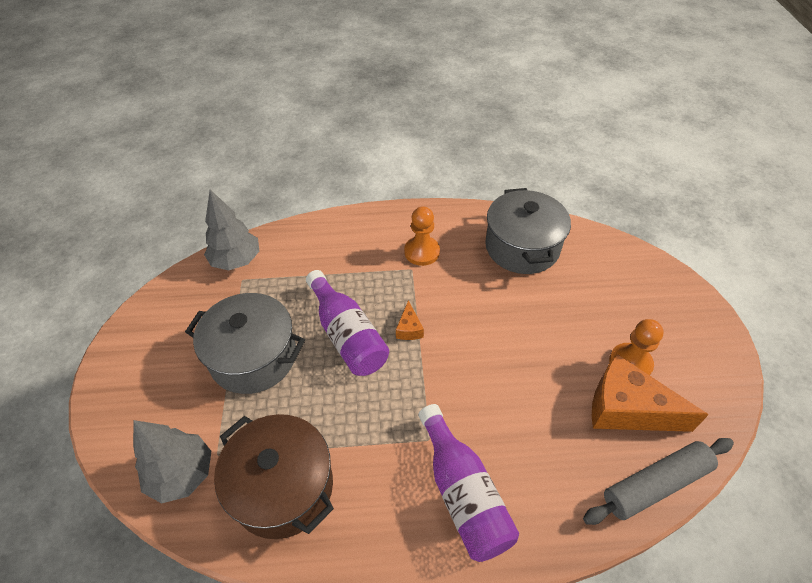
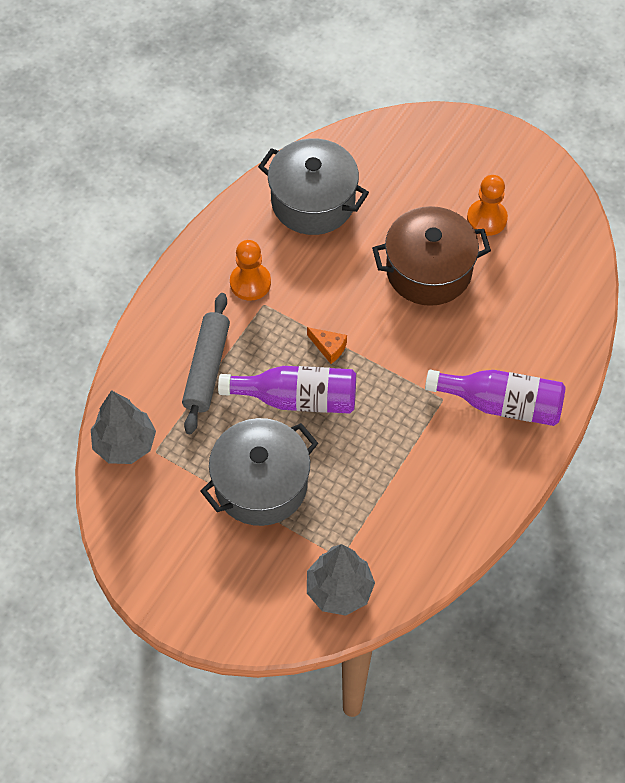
camera: 55 degrees left, 10 degrees up
brown pot [214,414,334,539] -> brown pot moved to [372,206,491,306]
grey rolling pin [583,438,734,525] -> grey rolling pin moved to [182,293,230,434]
orange cheese [592,353,708,432] -> none

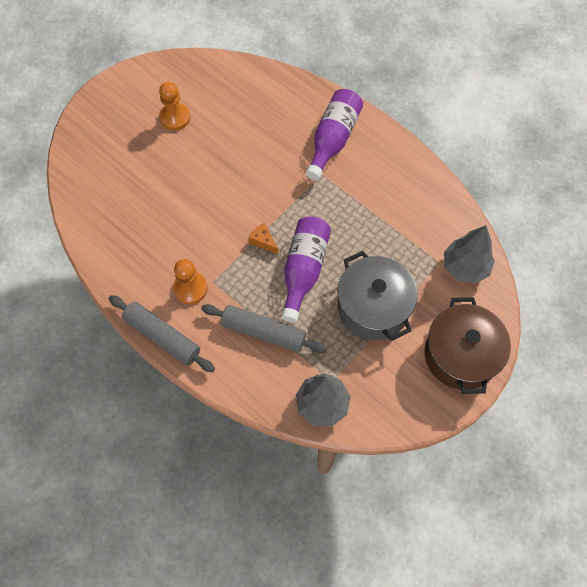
camera: 80 degrees left, 5 degrees up
grey pot [258,138,369,235] -> none
orange cheese [307,327,347,364] -> orange cheese turned 90 degrees counterclockwise [248,223,278,254]
brown pot [372,206,491,306] -> brown pot moved to [425,297,511,394]
none -> grey rolling pin [109,295,215,372]

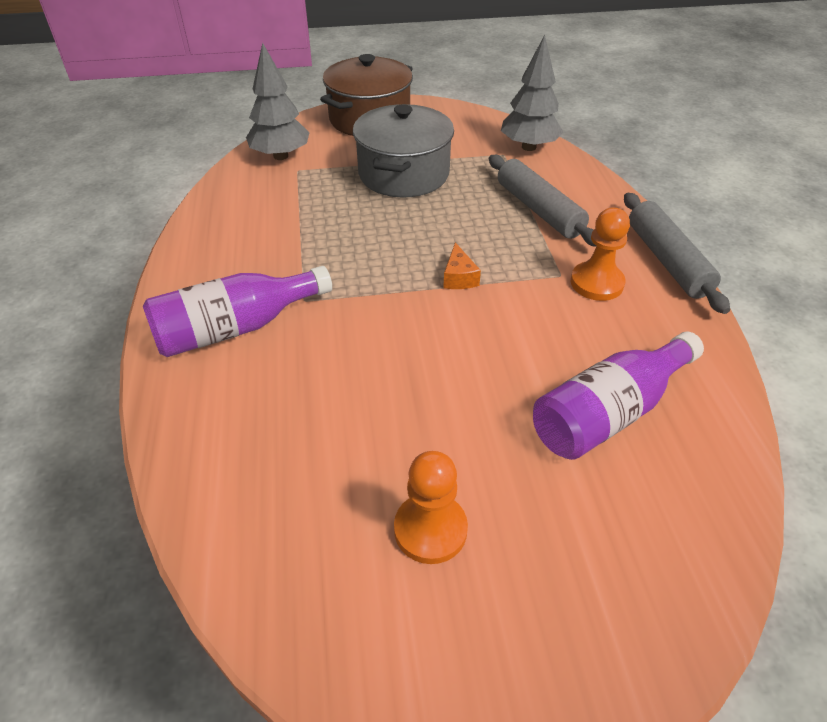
camera: 140 degrees left, 20 degrees down
purple bottle [281,216,331,323] -> purple bottle moved to [533,331,704,460]

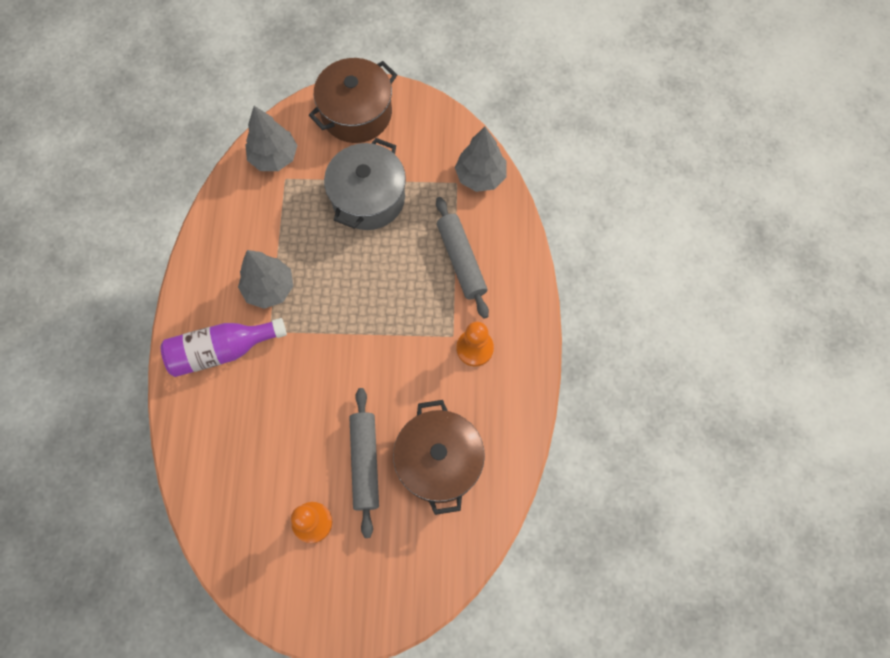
camera: 10 degrees right, 25 degrees up
orange cheese [443,242,481,289] -> none
purple bottle [533,331,704,460] -> brown pot [393,400,485,515]
grey rolling pin [624,193,730,314] -> grey rolling pin moved to [349,388,379,538]
none -> grey tree [238,250,293,309]

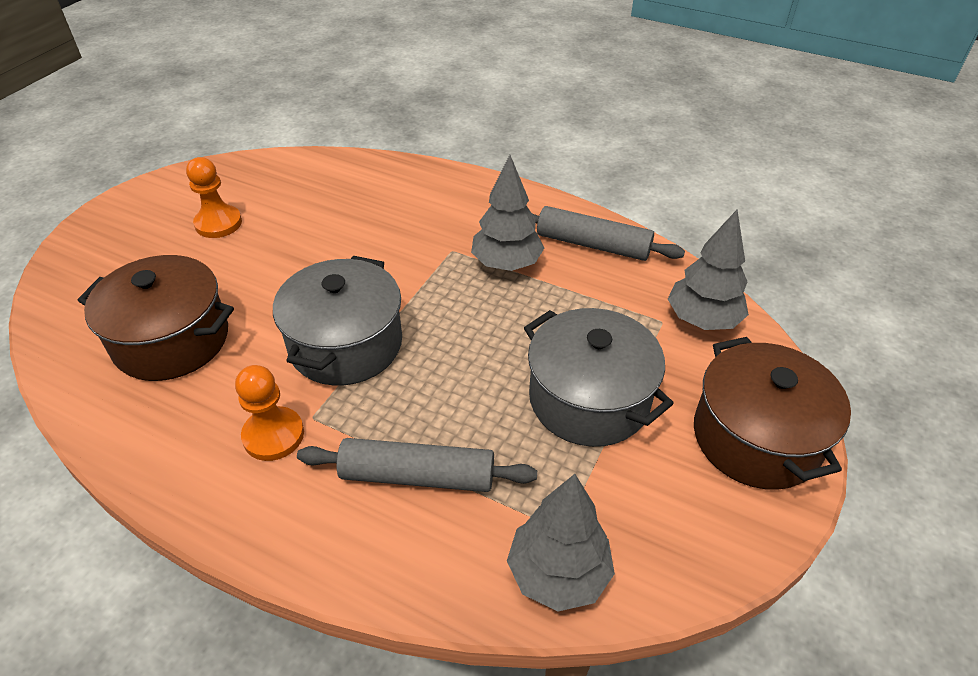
camera: 115 degrees right, 25 degrees down
purple bottle [161,318,287,377] -> none
grey rolling pin [349,388,379,538] -> grey rolling pin moved to [533,206,685,261]
none -> grey pot [273,256,402,385]

